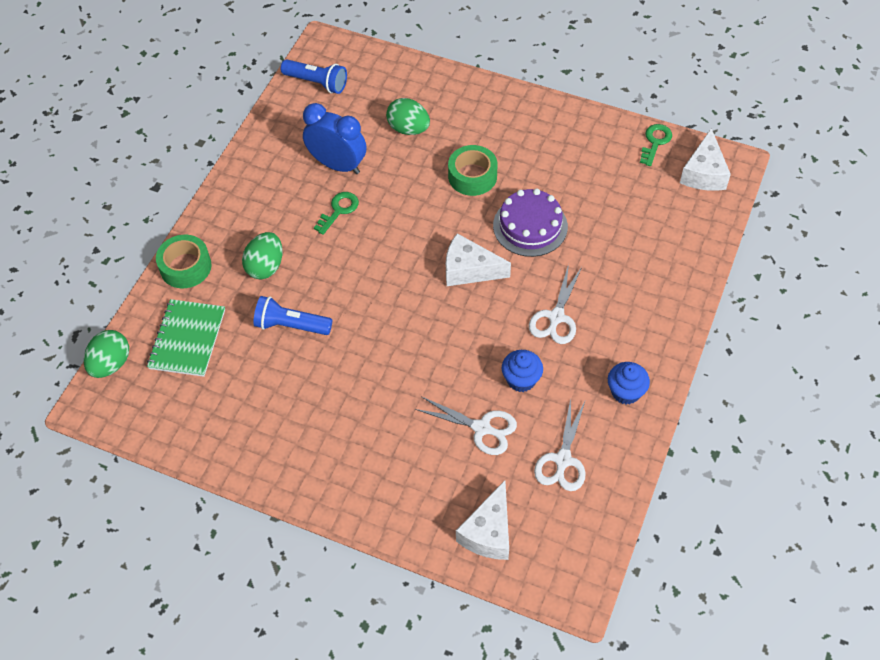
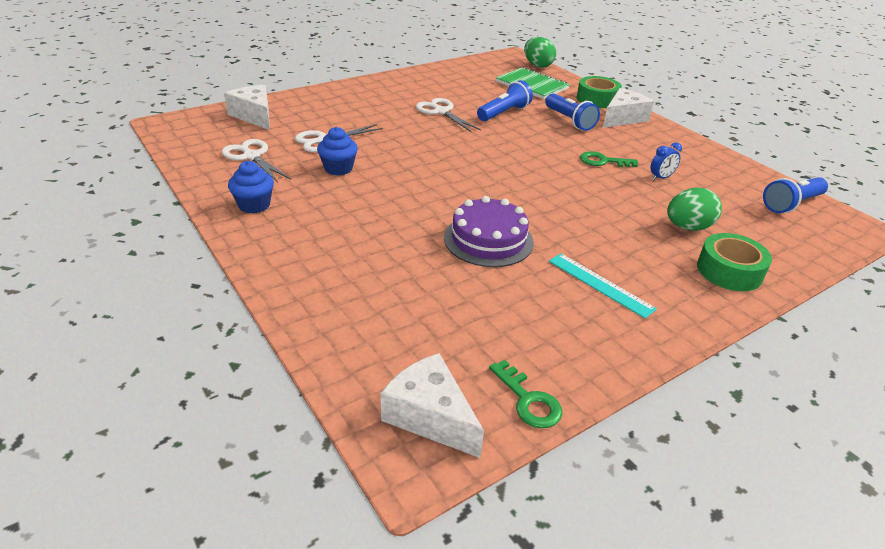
camera: 120 degrees right, 20 degrees down
green egg [242,232,283,279] -> blue flashlight [545,93,600,131]
blue clock [303,103,366,174] -> blue clock [650,142,682,180], size x0.46
green key [314,192,359,235] -> green key turned 120 degrees clockwise [580,151,638,167]
white cheese [446,233,511,286] -> white cheese moved to [603,88,654,128]
green tape [448,145,498,196] -> green tape moved to [697,233,772,291]
white scissors [529,264,582,344] -> white scissors moved to [416,98,481,132]
none -> turquoise ruler [549,253,657,318]

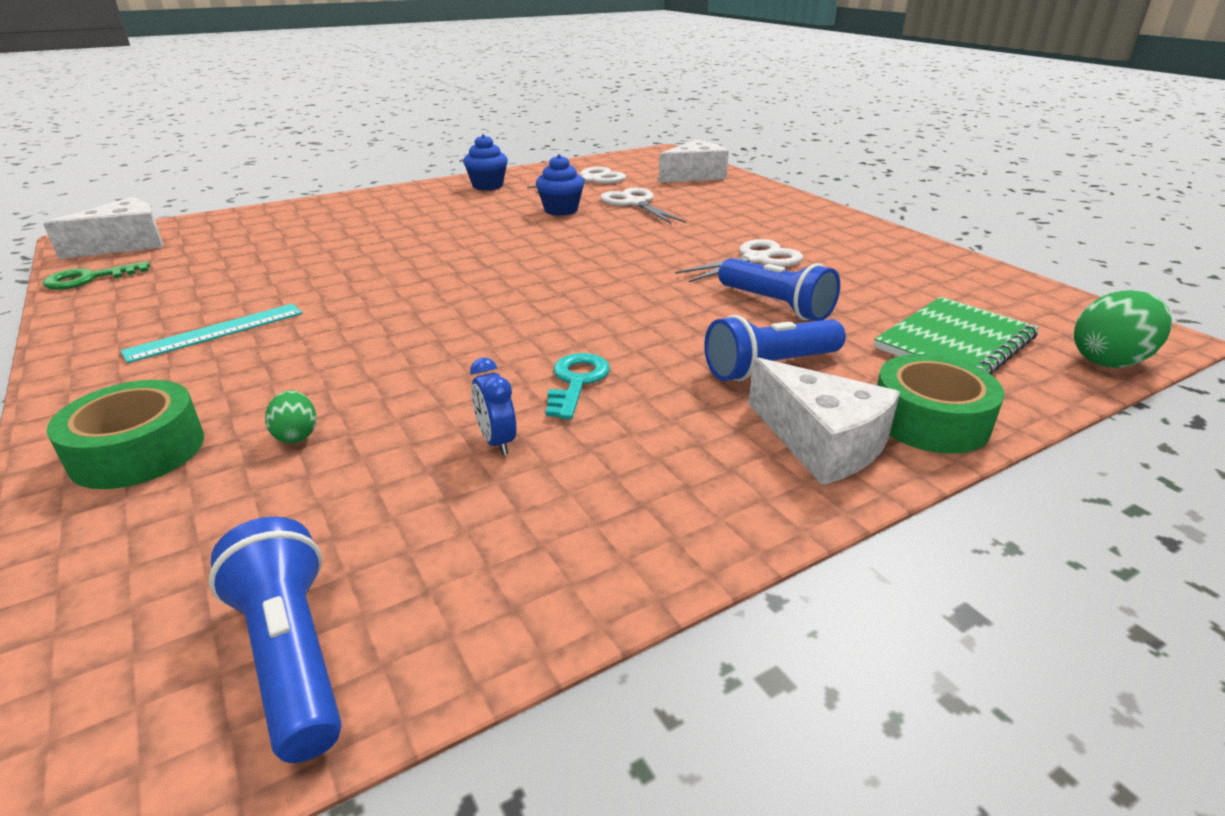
camera: 95 degrees right, 5 degrees down
purple cake [444,196,534,267] -> none
green key [580,151,638,167] -> turquoise key [546,353,610,420]
green egg [667,187,722,231] -> green egg [265,390,316,443], size x0.54

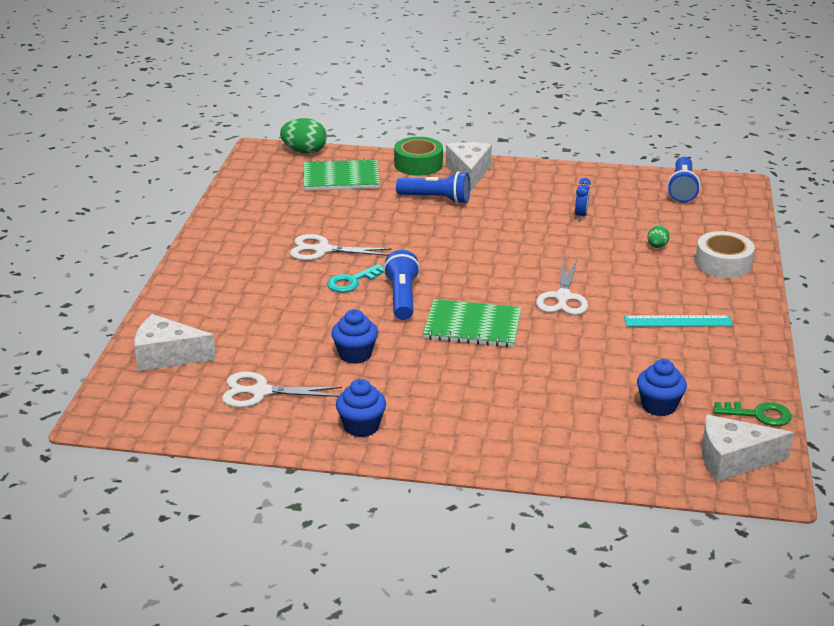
camera: 140 degrees left, 0 degrees up
green tape [47,380,204,489] -> white tape [695,231,755,278]
turquoise key [546,353,610,420] -> turquoise key moved to [327,264,384,293]
white scissors [600,187,687,224] -> white scissors moved to [536,260,588,315]
blue flashlight [718,258,840,321] -> blue flashlight moved to [383,250,420,320]
none -> green notebook [423,299,521,347]
none -> blue cupcake [637,359,687,416]

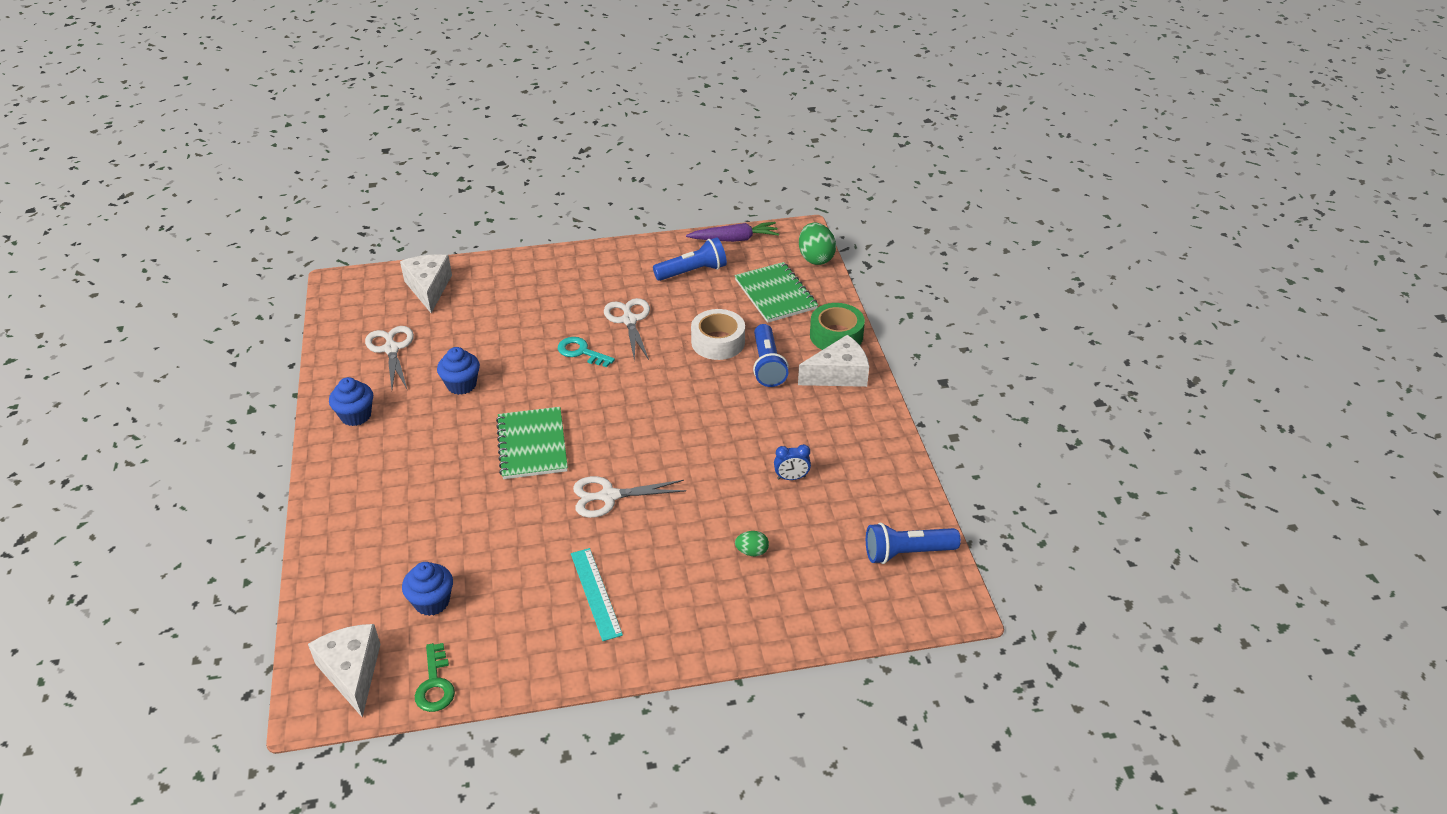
camera: 70 degrees right, 10 degrees up
blue flashlight [383,250,420,320] -> blue flashlight moved to [653,237,727,281]
white tape [695,231,755,278] -> white tape moved to [691,309,745,360]
none -> purple carrot [686,222,779,242]

